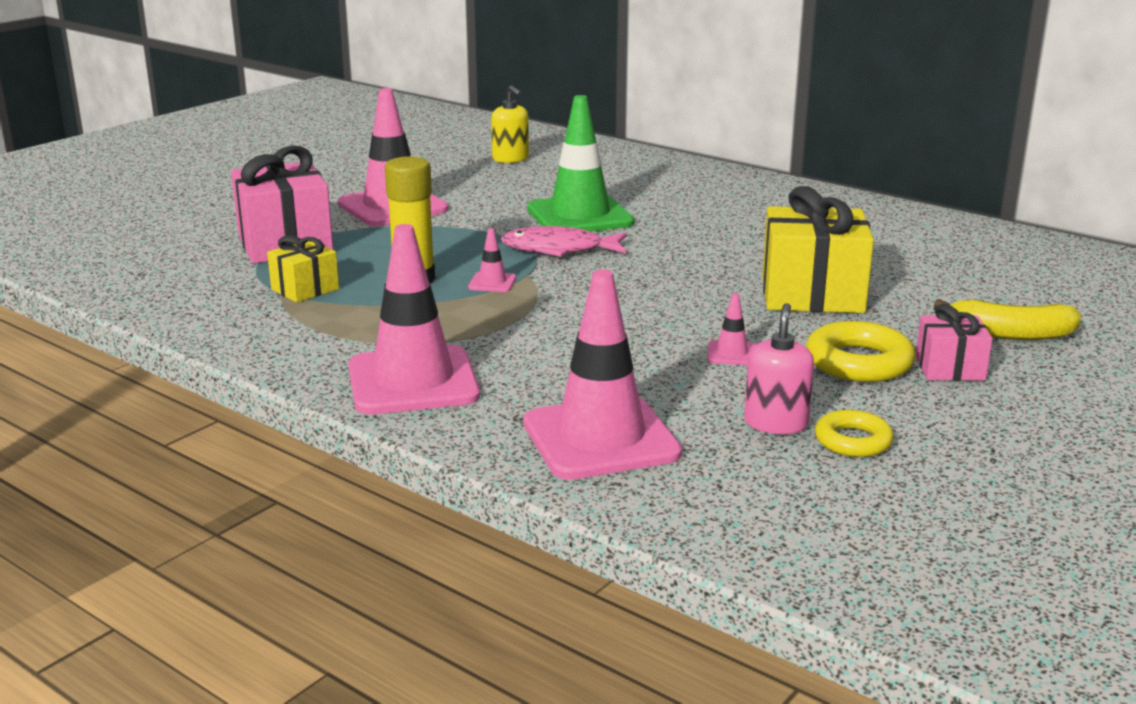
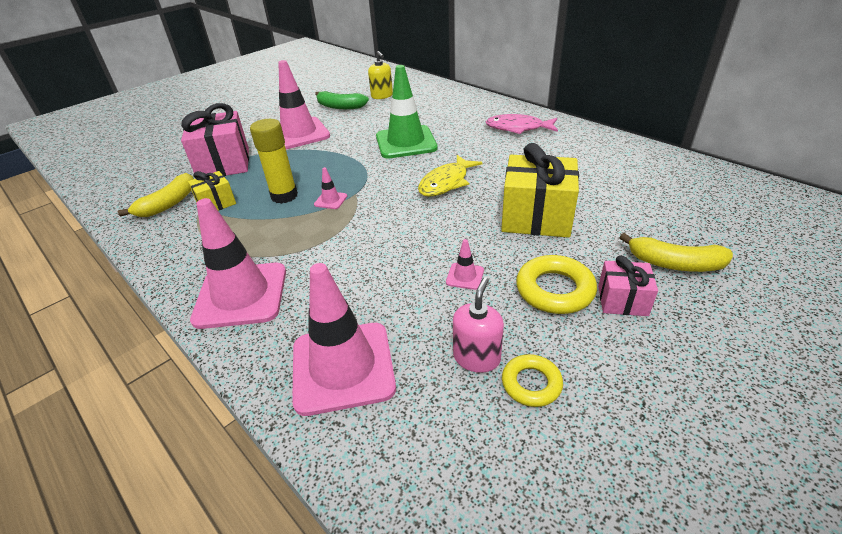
camera: 10 degrees right, 15 degrees up
pink fish [501,226,627,257] -> pink fish moved to [486,114,558,134]
none -> yellow banana [118,173,194,217]
none -> green banana [315,91,369,109]
none -> yellow fish [418,155,482,197]

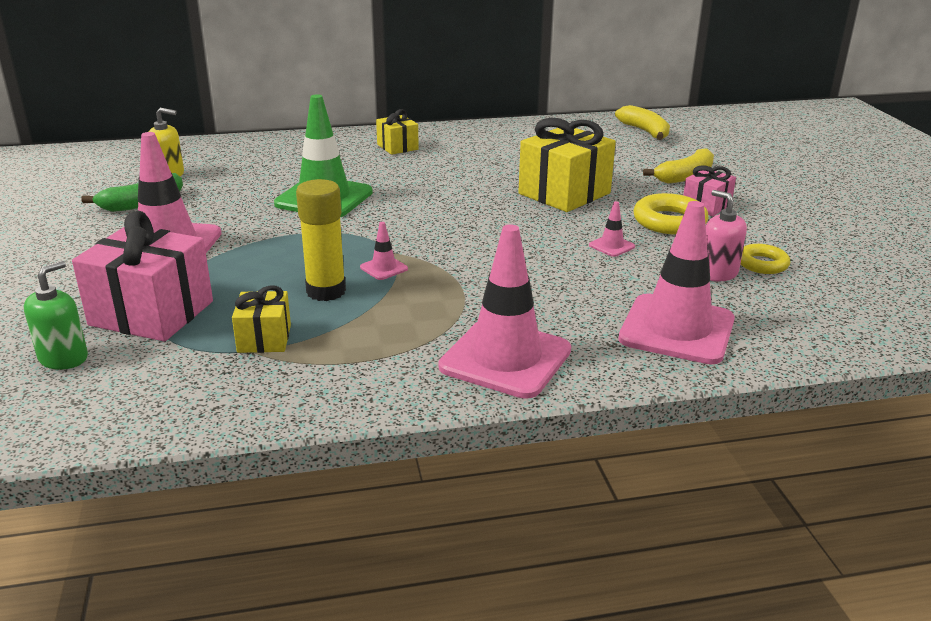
camera: 60 degrees left, 10 degrees down
yellow banana [118,173,194,217] -> yellow banana moved to [615,105,670,140]
yellow fish [418,155,482,197] -> none
pink fish [486,114,558,134] -> yellow gift [376,109,419,155]
none -> green soap dispenser [24,261,88,370]

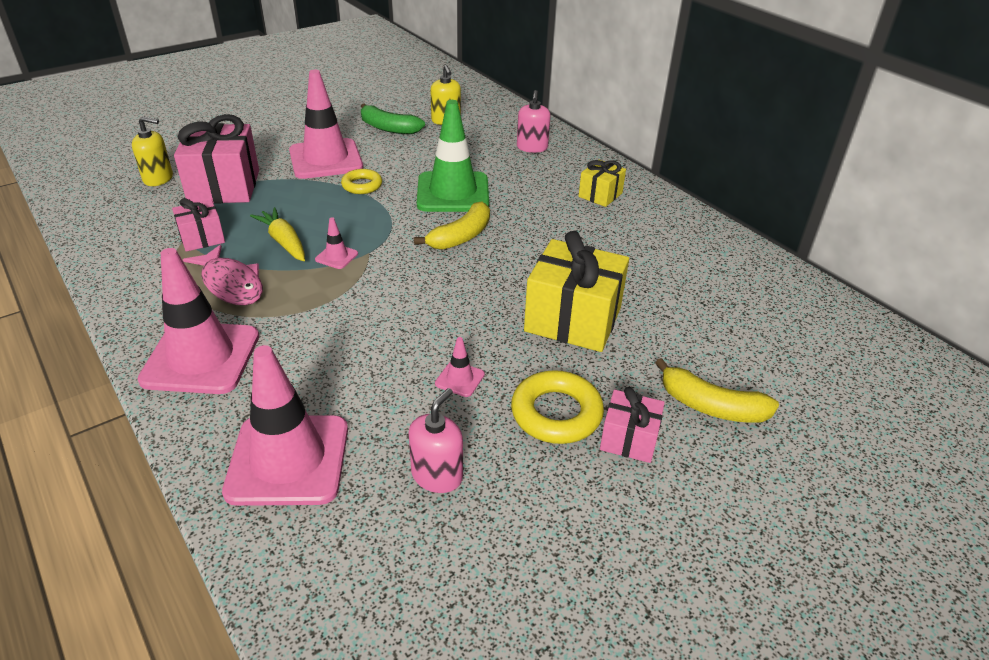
camera: 65 degrees right, 10 degrees up
green soap dispenser [24,261,88,370] -> yellow soap dispenser [132,116,173,186]
yellow gift [232,285,291,353] -> pink gift [172,198,225,252]
yellow glue stick [296,179,346,301] -> yellow carrot [250,207,305,261]
yellow banana [615,105,670,140] -> yellow banana moved to [414,201,490,250]
yellow ring [741,244,790,274] -> yellow ring moved to [341,169,382,194]
none -> pink fish [183,245,263,305]
none -> pink soap dispenser [517,90,551,153]

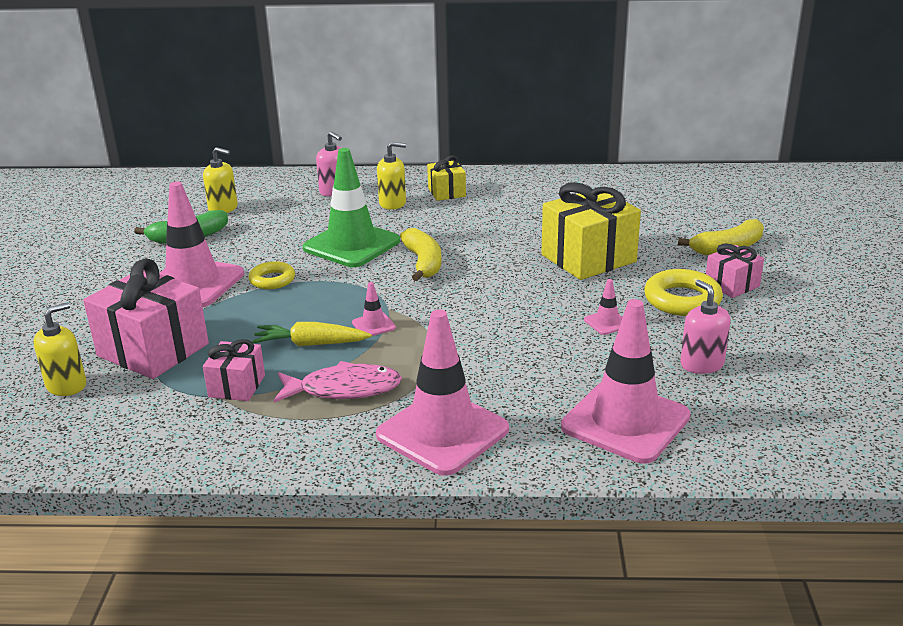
camera: 50 degrees left, 10 degrees down
none -> yellow soap dispenser [377,142,406,210]

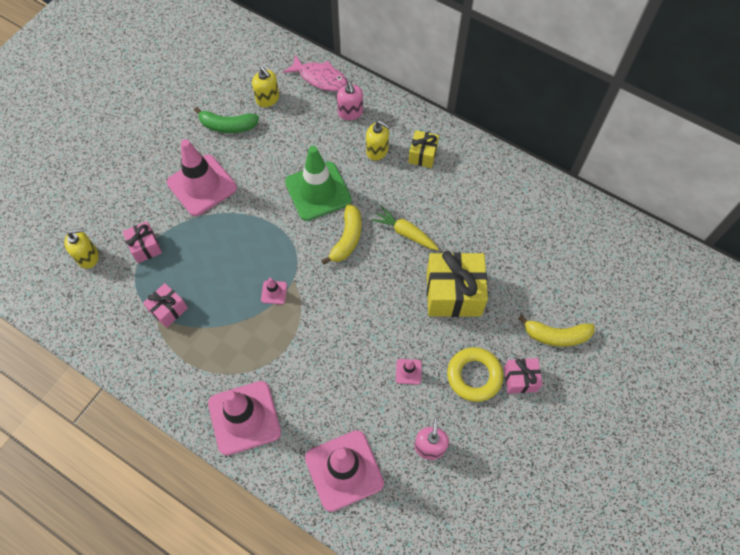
camera: 30 degrees right, 35 degrees up
pink gift [83,258,209,379] -> pink gift [123,221,162,263], size x0.54
yellow ring [248,261,295,289] -> none
yellow carrot [252,322,372,346] -> yellow carrot moved to [371,206,439,250]
pink fish [274,361,402,403] -> pink fish moved to [283,55,348,91]

